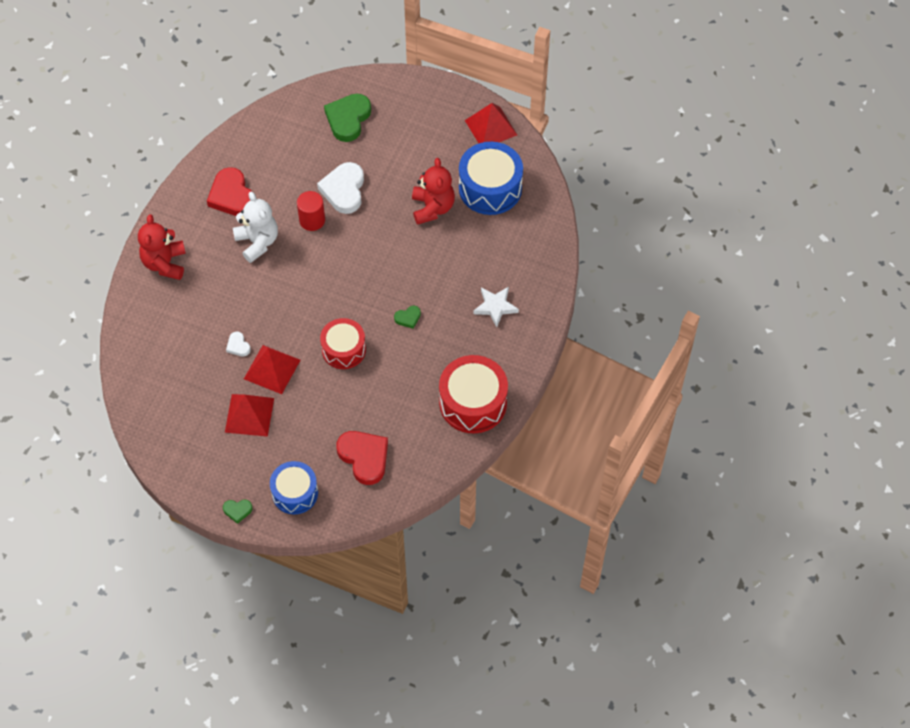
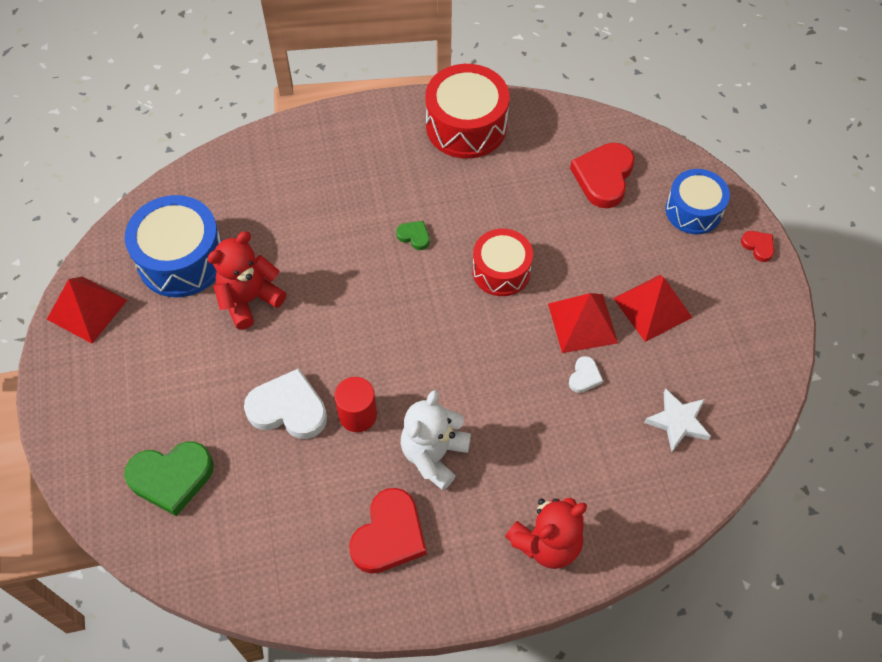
camera: 125 degrees left, 0 degrees up
green heart [223,499,253,524] -> red heart [741,231,774,262]
white heart [317,162,364,214] -> white heart turned 135 degrees counterclockwise [244,368,327,439]
white star [473,287,519,327] -> white star moved to [644,389,711,452]

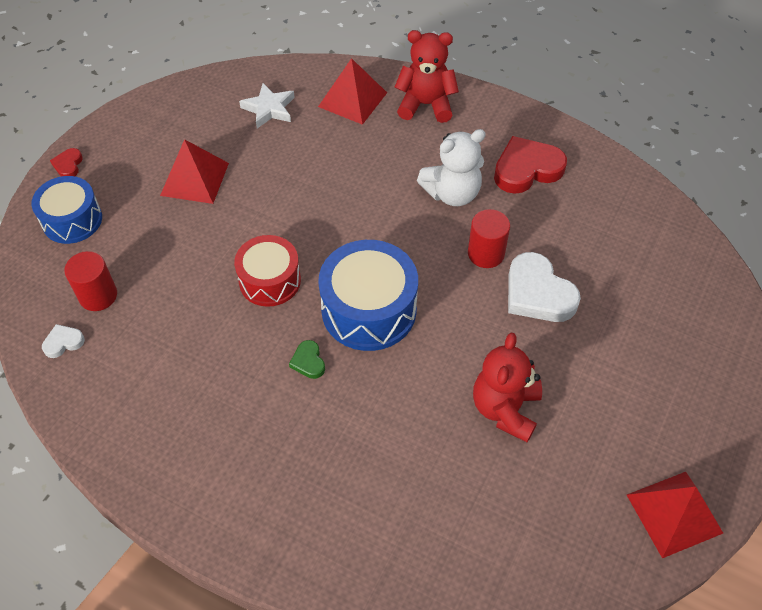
camera: 140 degrees left, 5 degrees down
green heart [124,442,214,516] -> none
blue drum [125,195,222,298] -> blue drum moved to [318,240,418,351]
red teddy bear [207,231,286,330] -> red teddy bear turned 105 degrees clockwise [473,333,542,442]
red drum [425,64,509,159] -> none
red pyramid [548,293,618,353] -> red pyramid moved to [318,58,387,125]
white heart [569,356,603,393] -> white heart moved to [42,324,85,358]
red heart [570,143,634,208] -> red cylinder [64,251,117,311]

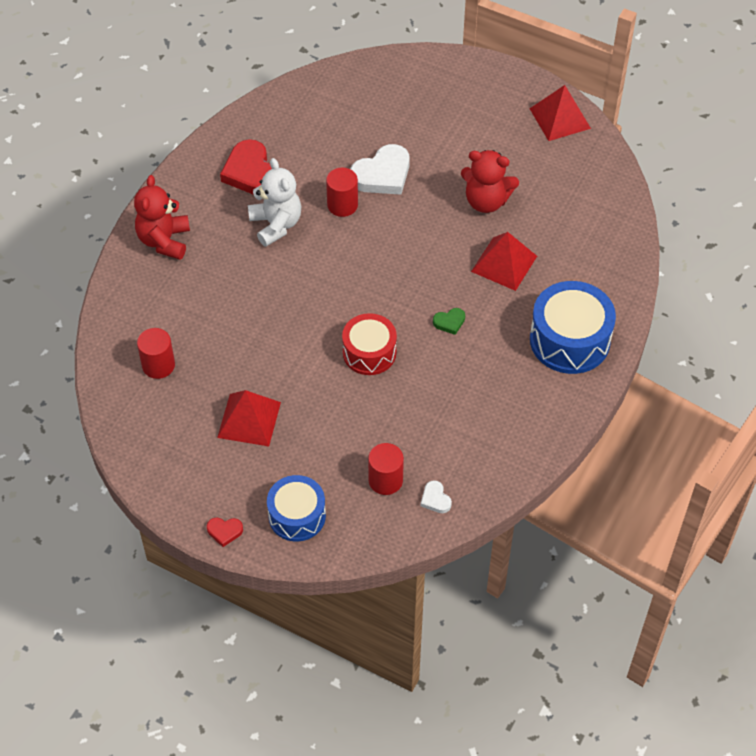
camera: 90 degrees left, 0 degrees up
white star [239,83,295,128] -> red cylinder [137,328,175,379]
red pyramid [318,58,387,125] -> red pyramid moved to [471,232,537,291]
blue drum [318,240,418,351] -> blue drum moved to [530,281,616,374]

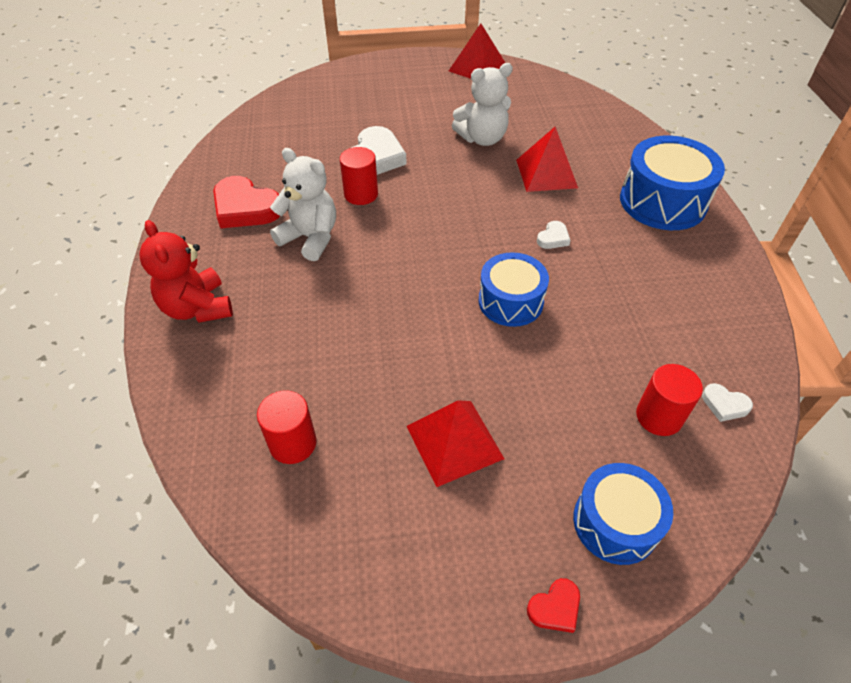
camera: 35 degrees left, 5 degrees down
red drum [342,313,397,375] -> blue drum [479,252,549,327]
green heart [433,308,465,335] -> white heart [537,221,571,249]
red teddy bear [461,150,519,213] -> white teddy bear [452,63,513,146]

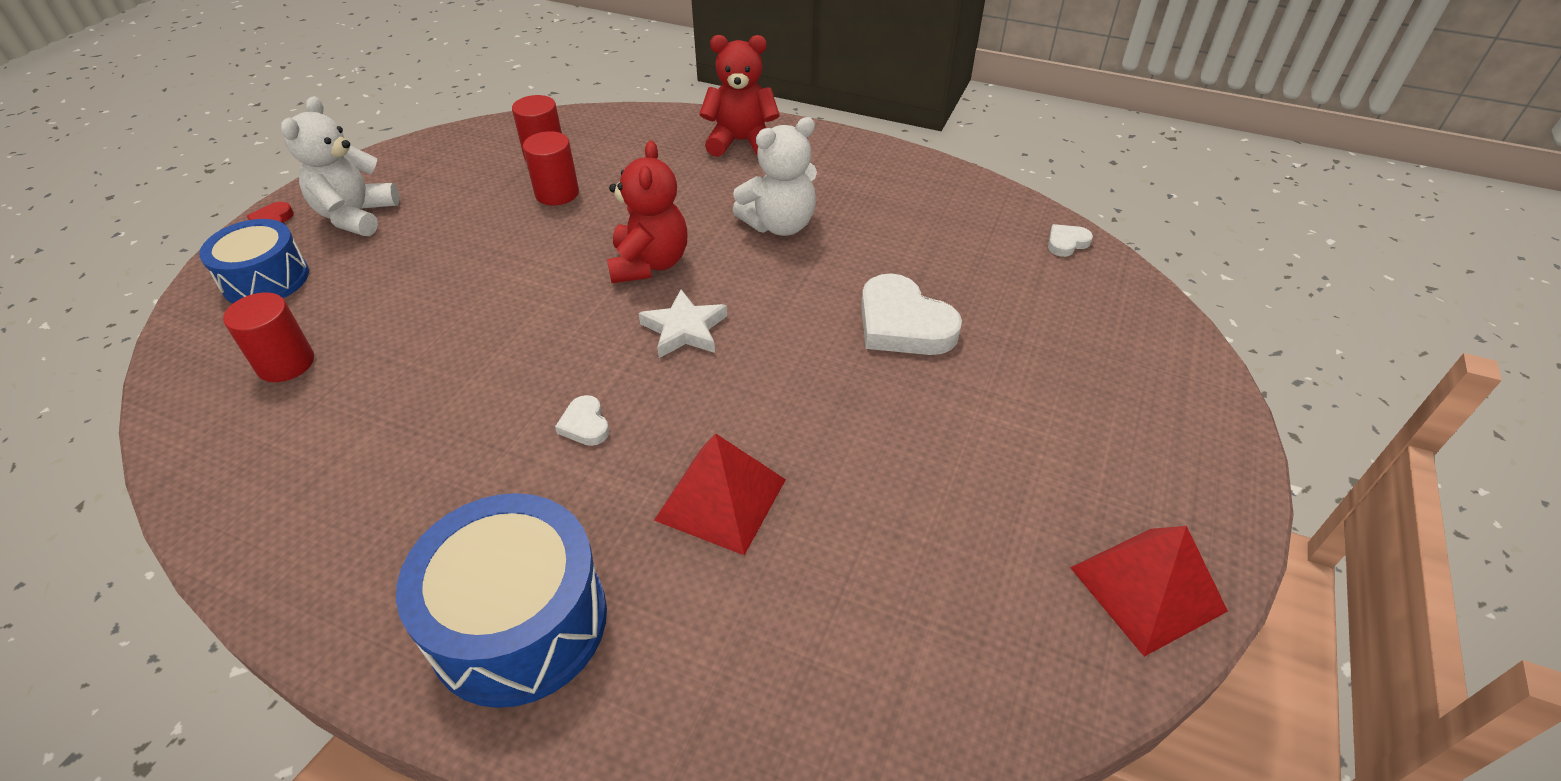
camera: 120 degrees right, 5 degrees down
red heart [213,176,280,228] -> none
red cylinder [340,147,378,205] -> red cylinder moved to [523,131,579,205]
red pyramid [407,400,504,487] -> none
white teddy bear [452,63,513,146] -> white teddy bear moved to [281,96,399,236]
blue drum [479,252,549,327] -> none
white heart [702,383,753,422] -> white heart moved to [1048,224,1093,257]
none -> red teddy bear [607,141,688,283]
none -> white star [638,289,727,358]

